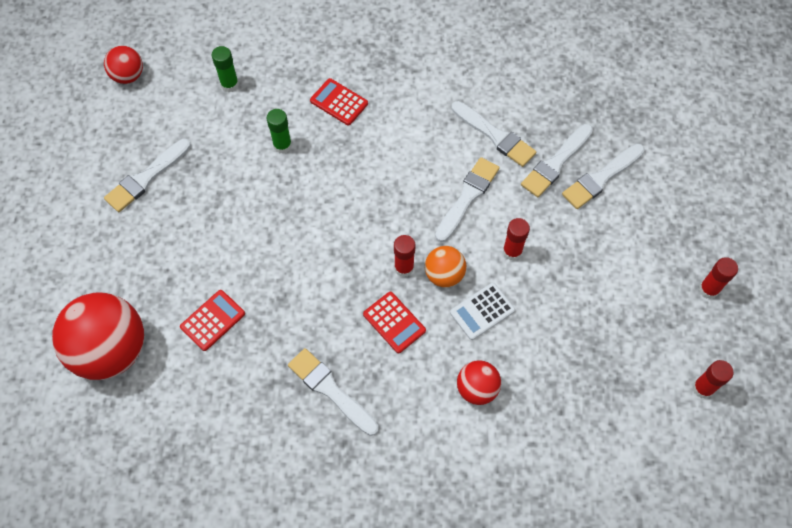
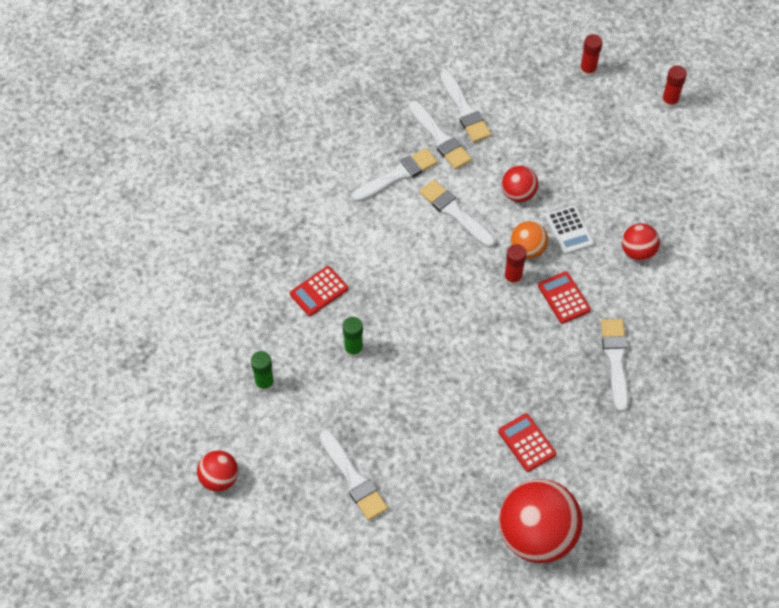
camera: 75 degrees left, 5 degrees down
white brush [288,348,379,436] -> white brush turned 120 degrees clockwise [601,319,629,412]
red calculator [363,292,426,353] -> red calculator turned 90 degrees counterclockwise [538,271,591,324]
red glue stick [503,218,530,261] -> red ball [502,165,538,202]

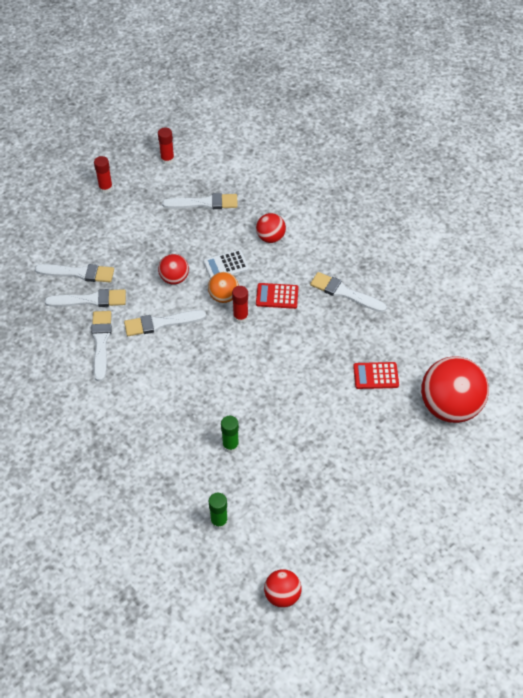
camera: 60 degrees left, 5 degrees down
red calculator [290,266,348,316] -> none
white brush [320,430,388,521] -> white brush moved to [162,193,238,209]
white calculator [545,205,594,255] -> white calculator turned 150 degrees clockwise [203,249,249,279]

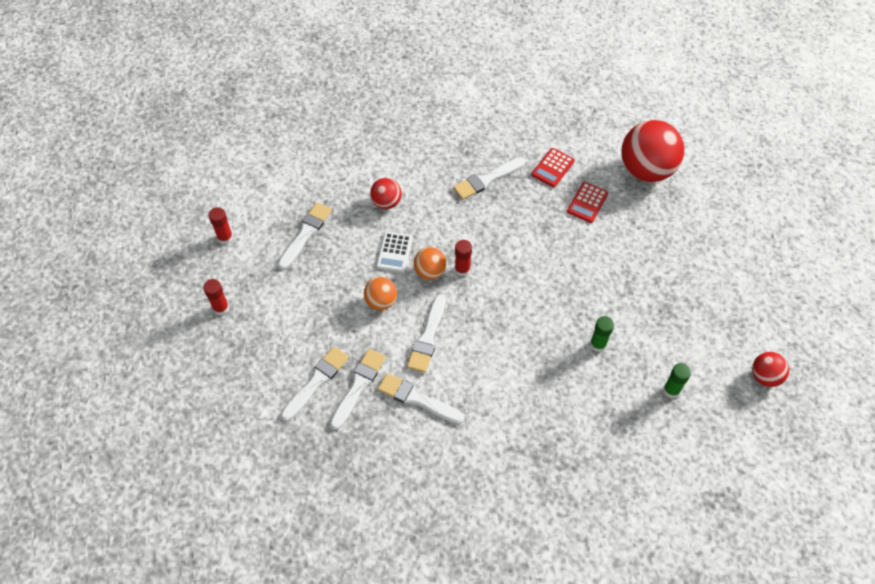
camera: 60 degrees left, 5 degrees up
red ball [158,254,189,285] -> orange ball [364,277,397,310]
red calculator [256,283,298,309] -> red calculator moved to [532,148,575,187]

